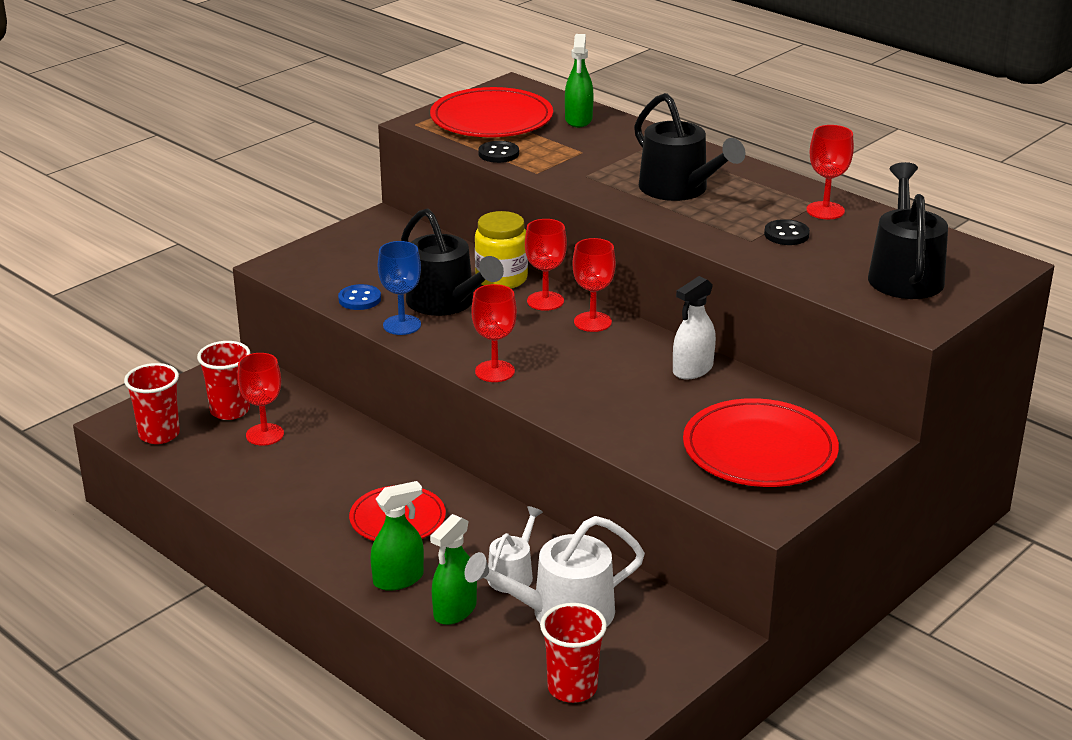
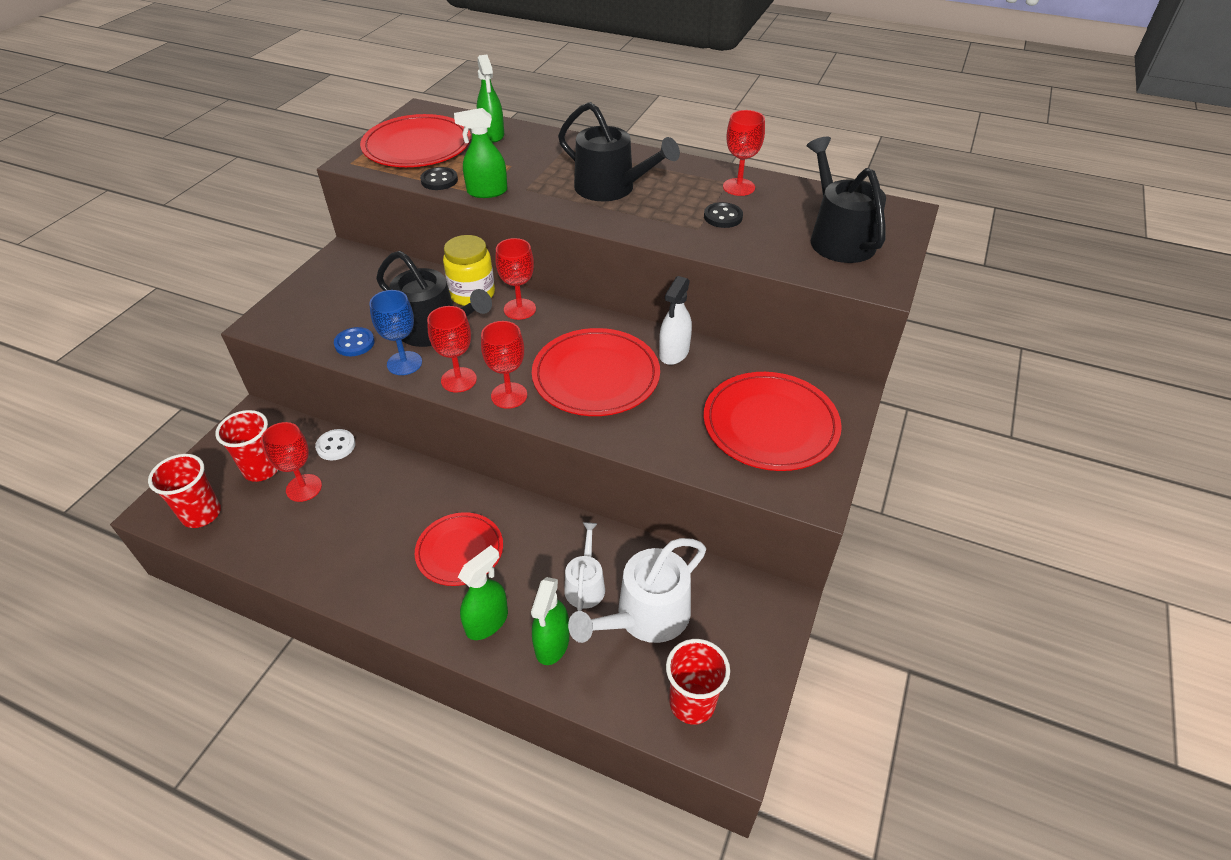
camera: 20 degrees left, 15 degrees up
red goblet [572,238,616,332] -> red goblet moved to [427,306,477,393]
none -> white button [315,429,355,460]
none -> green spray bottle [454,108,507,198]
none -> red plate [532,328,660,416]

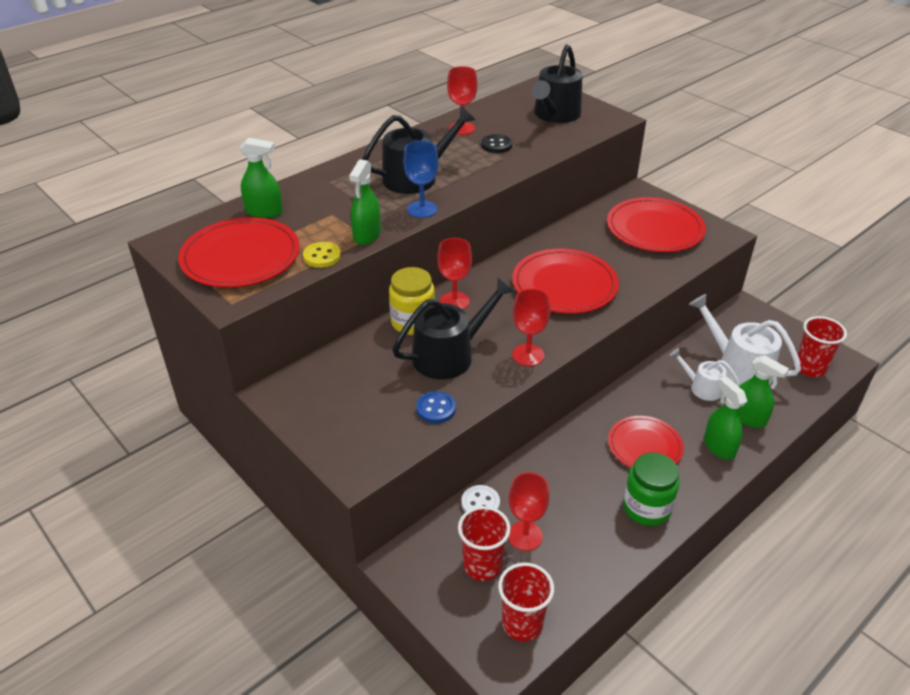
camera: 65 degrees left, 5 degrees down
blue goblet [369,290,422,375] -> blue goblet moved to [403,141,439,218]
black button [420,167,458,190] -> yellow button [303,242,341,268]
red goblet [481,321,527,409] -> none
white watering can [568,538,706,643] -> white watering can turned 150 degrees clockwise [689,294,801,385]
white spray bottle [659,276,692,365] -> none
black watering can [807,137,886,263] -> black watering can turned 75 degrees counterclockwise [531,44,582,123]
none -> green jar [623,452,680,526]

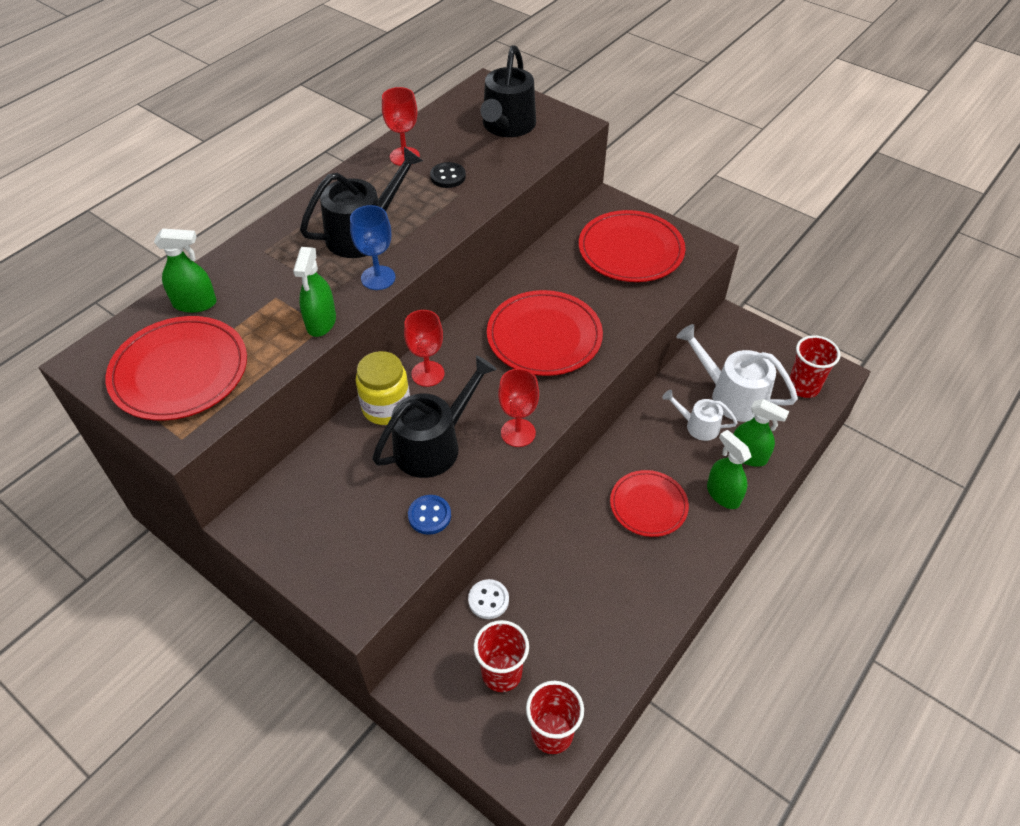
camera: 10 degrees left, 10 degrees up
yellow button [303,242,341,268] -> none
red goblet [508,472,550,551] -> none
green jar [623,452,680,526] -> none

